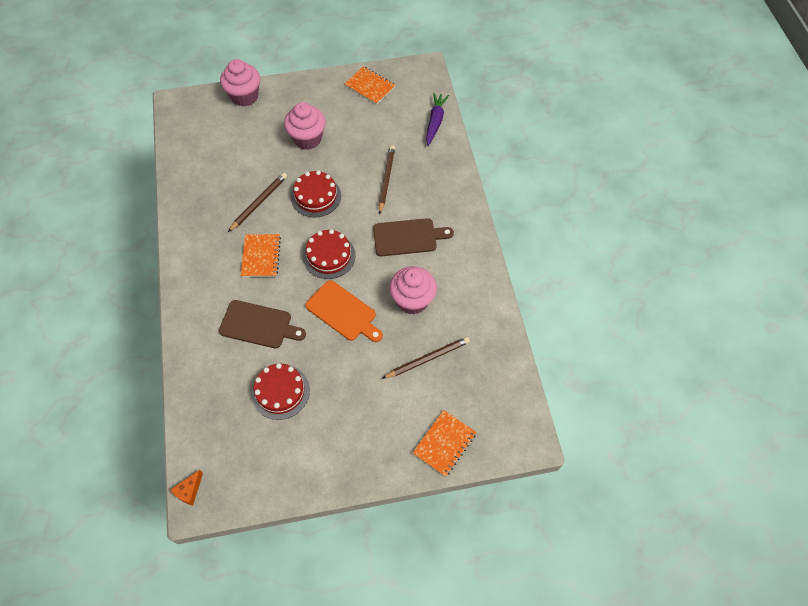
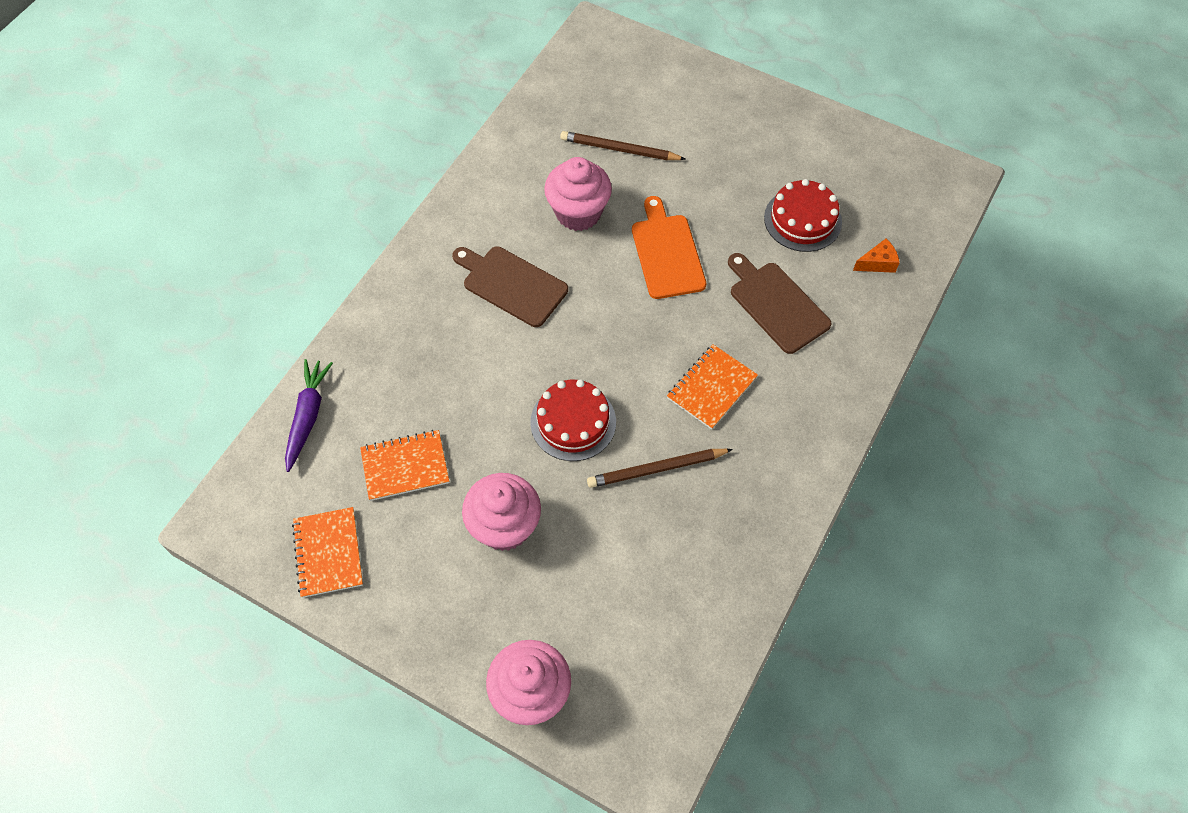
camera: 140 degrees left, 0 degrees up
orange cheese [170,470,203,506] -> orange cheese moved to [853,239,900,273]
red cake [303,229,356,279] -> none
brown pencil [379,145,395,214] -> none
orange notebook [412,410,477,477] -> orange notebook moved to [360,430,449,501]
purple carrot [426,93,449,146] -> purple carrot turned 135 degrees clockwise [285,359,333,472]

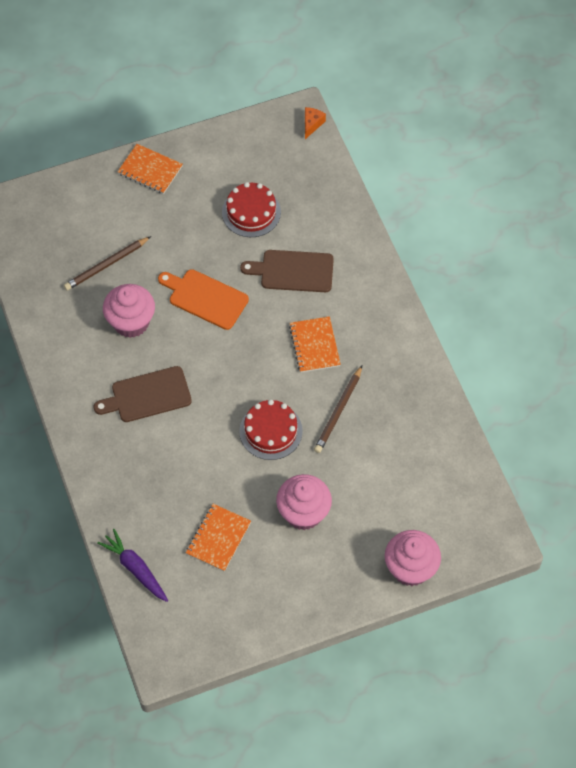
camera: 50 degrees left, 0 degrees up
orange notebook [292,507,363,598] -> orange notebook moved to [117,144,183,194]
orange cheese [853,239,900,273] -> orange cheese moved to [305,107,326,139]

